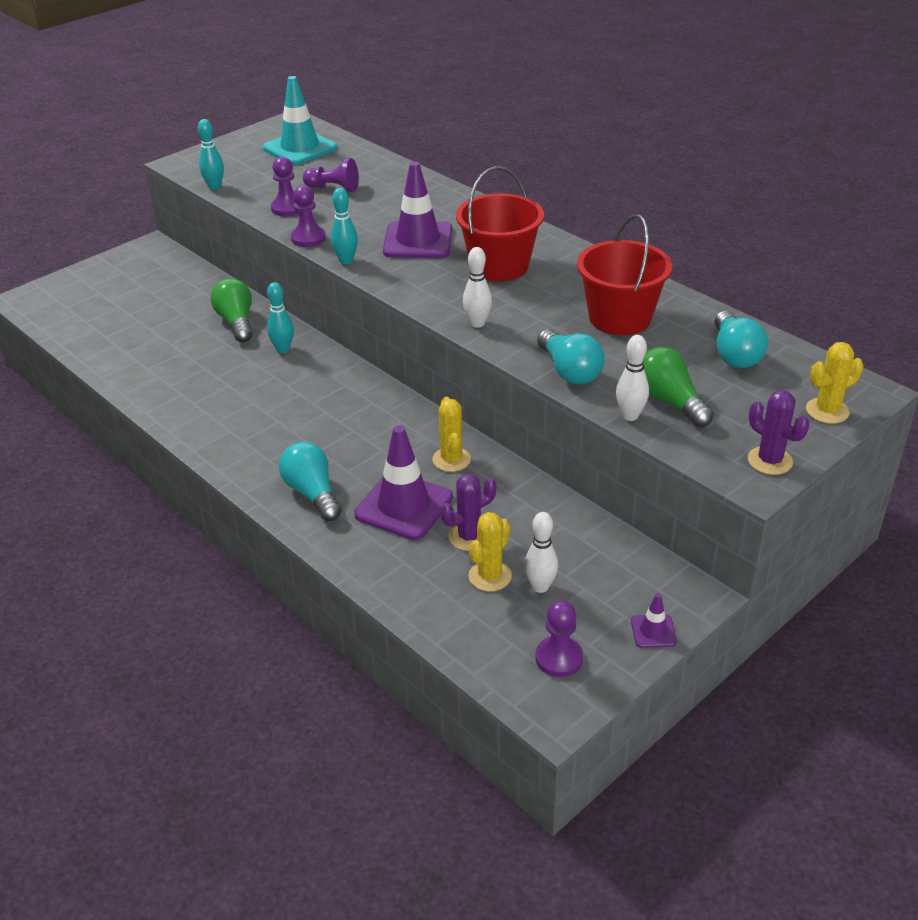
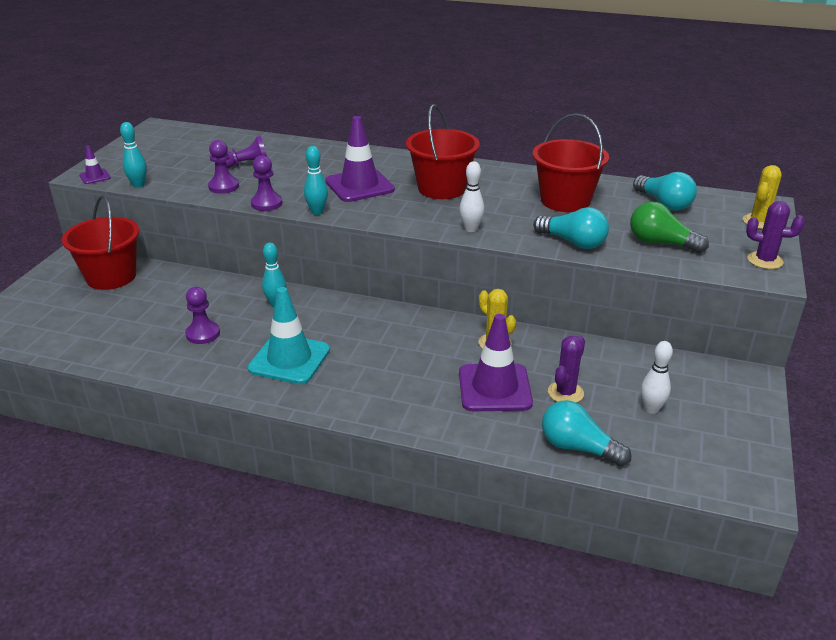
camera: 30 degrees left, 5 degrees down
green light bulb [211,278,252,342] -> none
turquoise traffic cone [263,76,337,165] -> turquoise traffic cone moved to [248,287,330,384]
turquoise light bulb [279,442,342,521] -> turquoise light bulb moved to [542,400,632,467]
yellow cactus [468,512,512,591] -> none
purple pawn [535,600,583,677] -> purple pawn moved to [185,287,220,344]
white bowling pin [616,335,649,421] -> none
purple traffic cone [631,593,677,648] -> purple traffic cone moved to [79,146,111,184]
none -> red bucket [62,195,139,290]

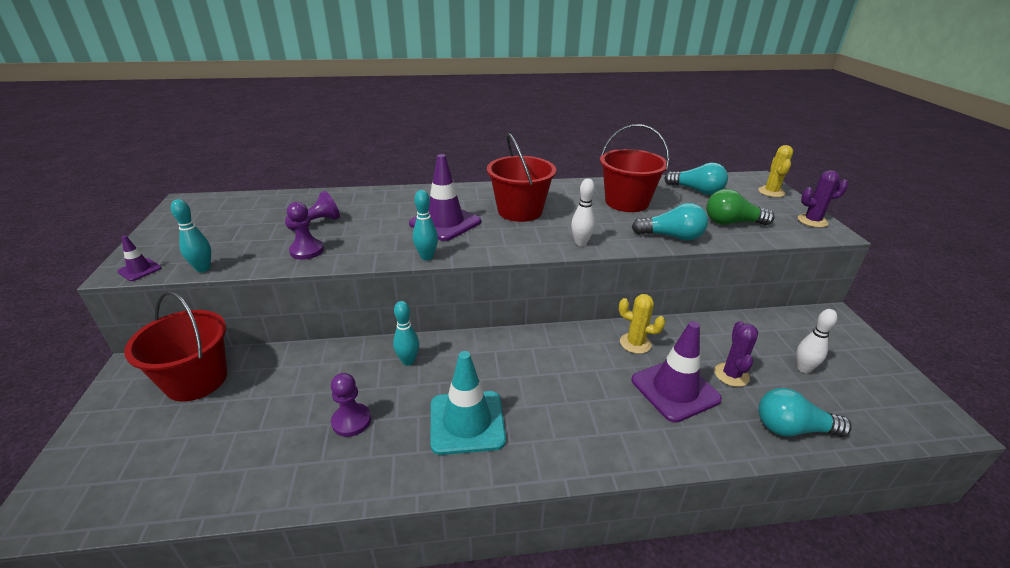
camera: 25 degrees left, 0 degrees up
purple pawn [251,155,282,211] -> none

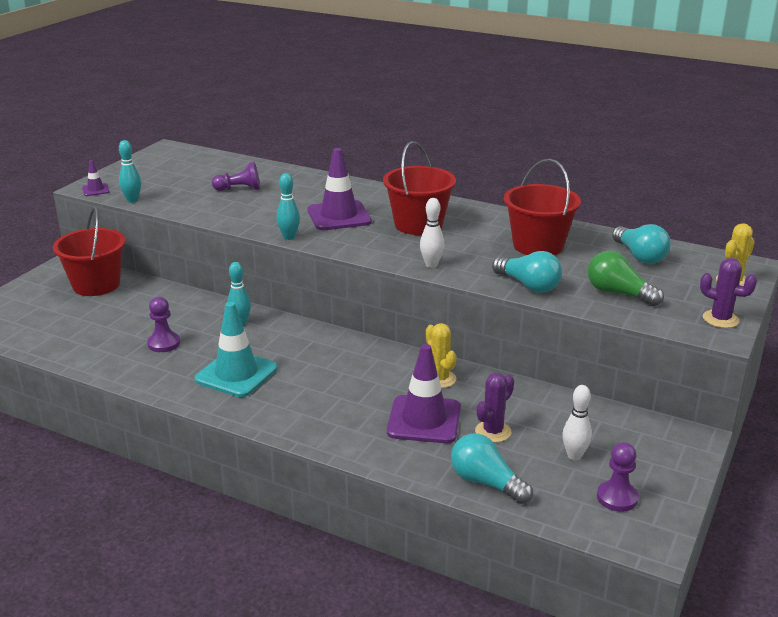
camera: 35 degrees right, 5 degrees down
purple pawn [287,202,324,260] -> purple pawn moved to [597,442,639,512]

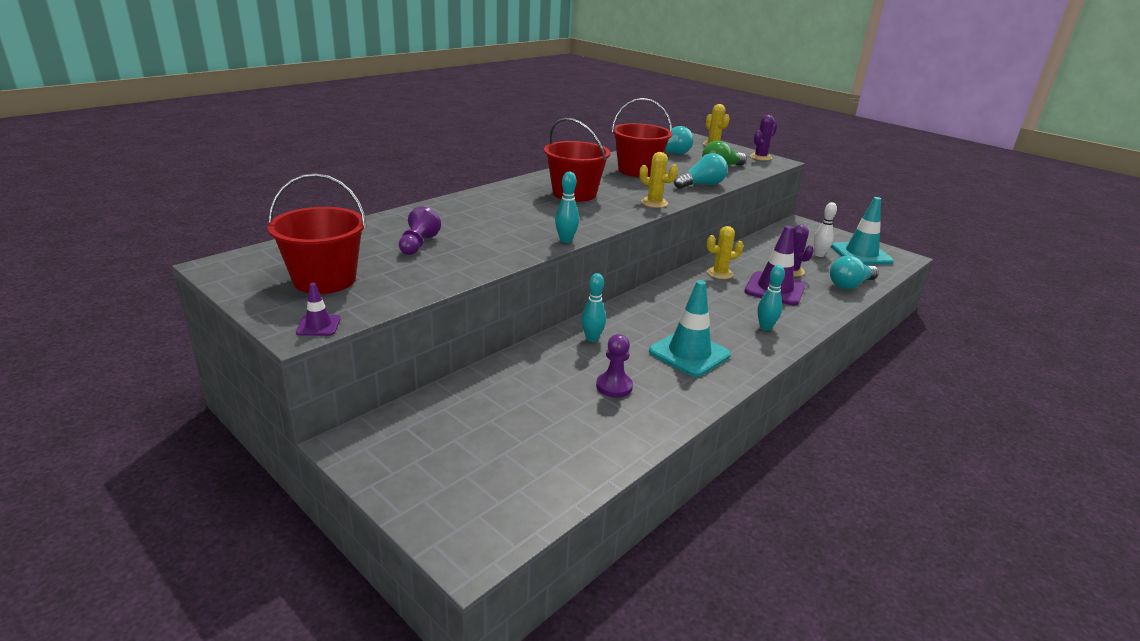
camera: 75 degrees left, 0 degrees up
red bucket [53,207,125,296] -> red bucket moved to [267,173,366,294]
turquoise bowling pin [119,140,141,203] -> turquoise bowling pin moved to [757,265,785,331]
purple traffic cone [308,148,372,230] -> none
white bowling pin [420,198,444,268] -> yellow cactus [639,152,678,208]
purple pawn [597,442,639,512] -> turquoise traffic cone [831,197,894,265]

